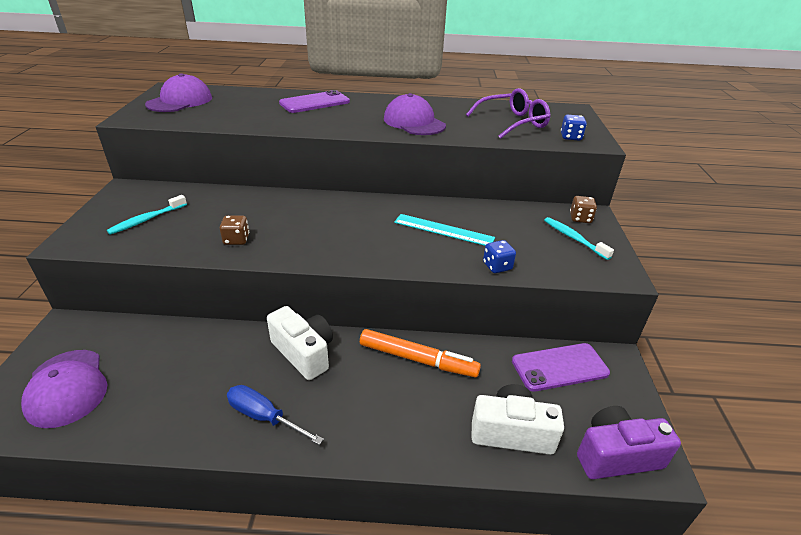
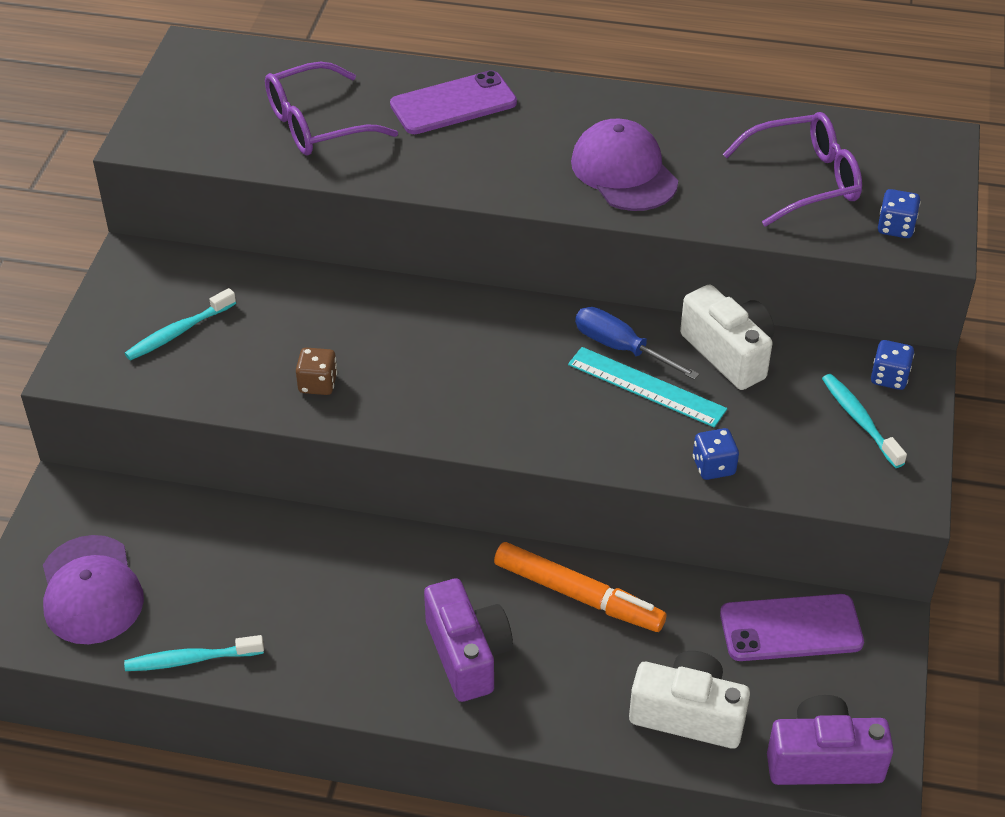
camera: 10 degrees right, 10 degrees up
purple cap [145,73,212,112] -> none
blue screwdriver [227,385,324,445] -> blue screwdriver moved to [575,307,700,380]
white camera [267,306,333,380] -> white camera moved to [680,284,774,390]
brown dice [570,196,597,223] -> blue dice [871,340,914,390]
none -> turquoise toothbrush [124,635,264,671]
none -> purple glasses [265,62,398,155]
none -> purple camera [424,578,513,702]

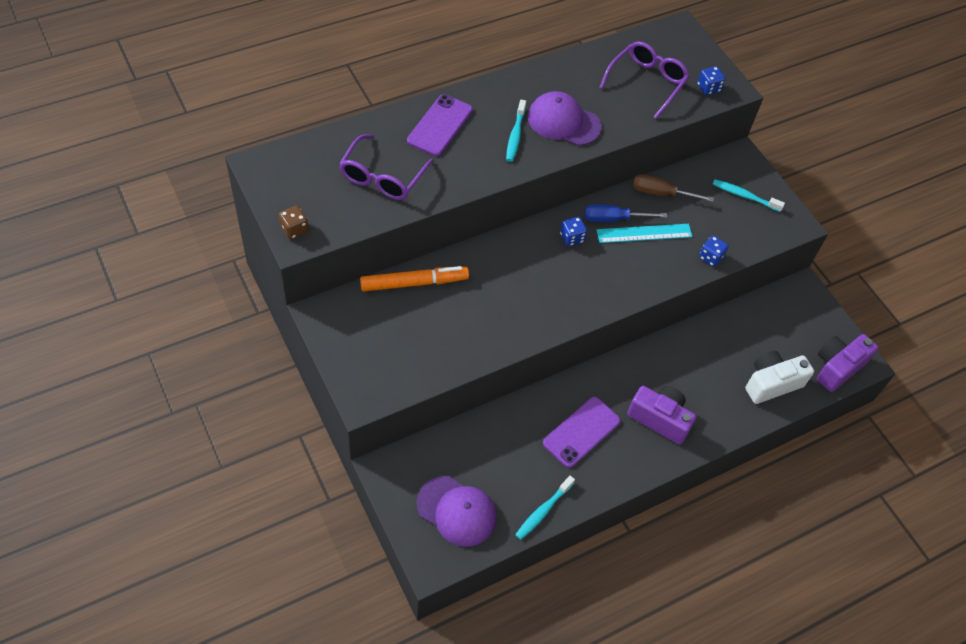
camera: 45 degrees left, 10 degrees up
turquoise toothbrush [124,288,236,361] -> turquoise toothbrush moved to [506,100,526,162]
brown dice [296,347,338,395] -> brown dice moved to [279,206,308,239]
orange marker [494,542,666,632] -> orange marker moved to [360,266,469,291]
white camera [680,284,774,390] -> brown screwdriver [633,174,714,202]
purple phone [720,594,864,661] -> purple phone moved to [543,397,621,468]
blue dice [871,340,914,390] -> blue dice moved to [560,217,587,246]

